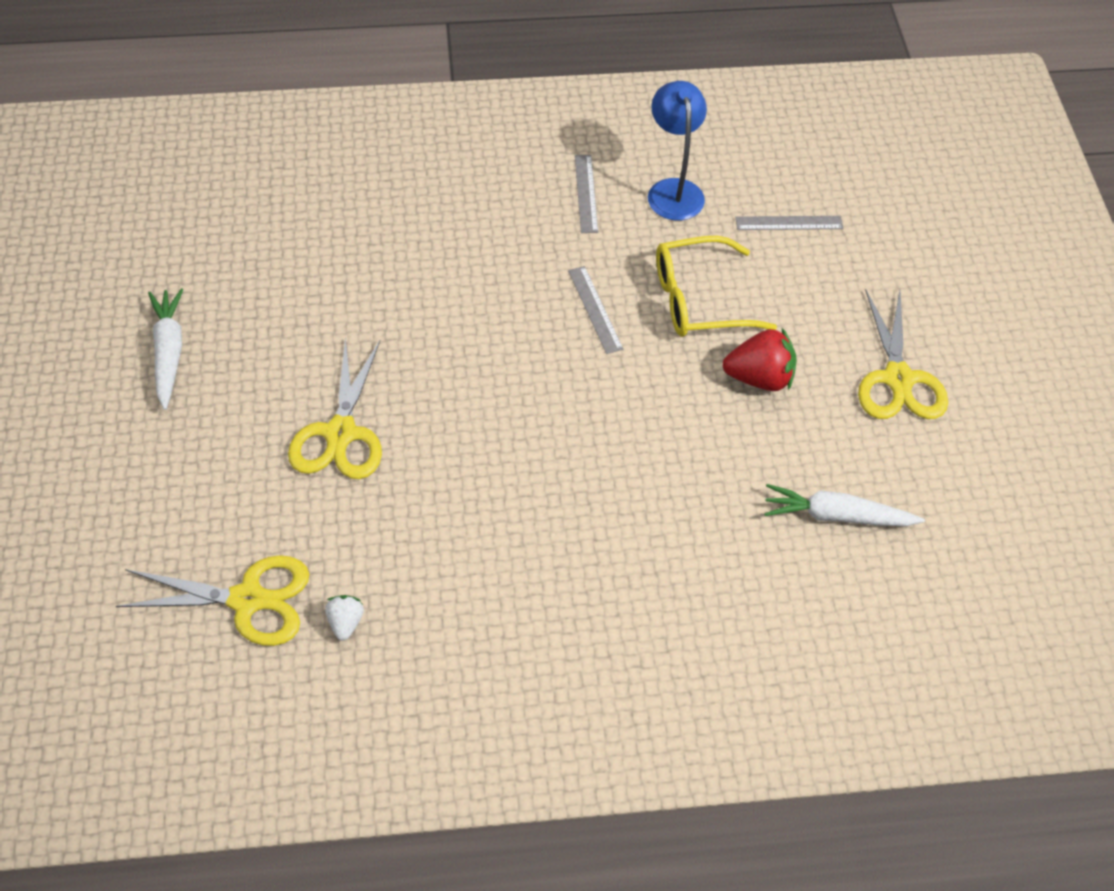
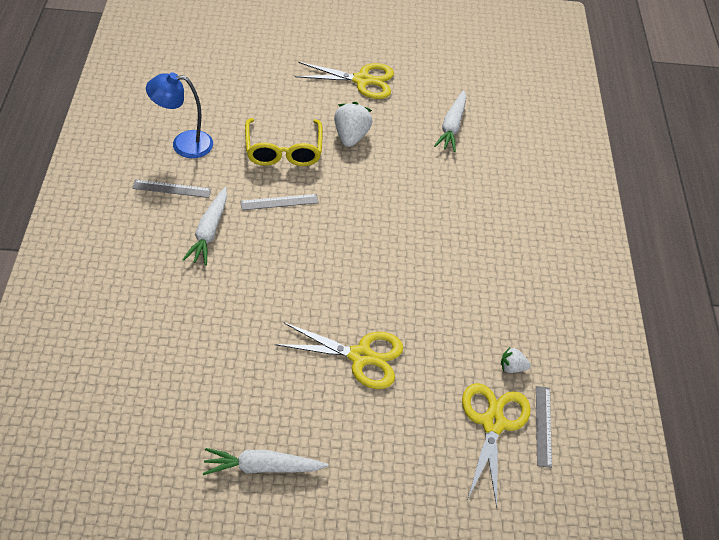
camera: 85 degrees left, 5 degrees down
red strawberry [722,328,797,391] -> white strawberry [334,102,373,147]
grey ruler [736,216,843,230] -> grey ruler moved to [536,386,552,468]
none -> white carrot [182,187,227,265]

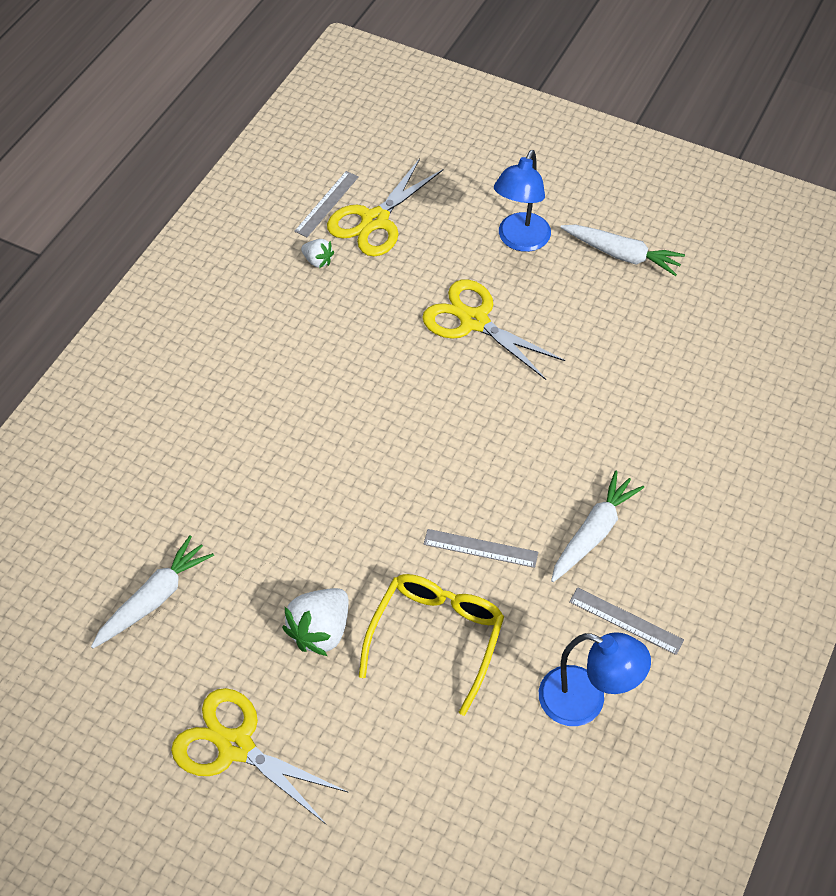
camera: 150 degrees left, 5 degrees up
none -> blue lamp [494,150,551,252]

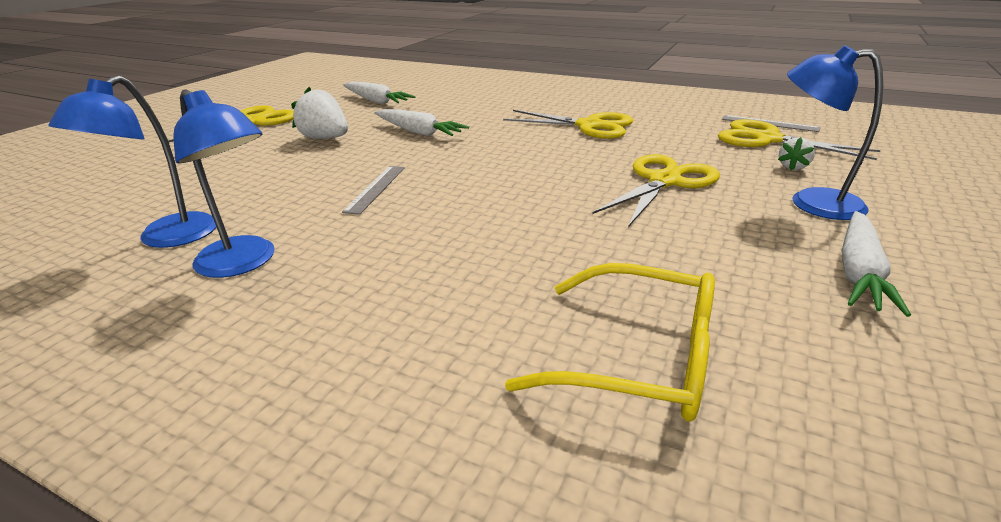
camera: 90 degrees right, 25 degrees down
white strawberry [301,239,334,268] -> white strawberry moved to [778,137,815,171]
yellow glasses [359,574,504,716] -> yellow glasses moved to [505,263,715,422]
white carrot [551,470,644,582] -> white carrot moved to [374,109,469,136]
grey ruler [569,587,684,655] -> blue lamp [173,89,275,278]
none -> yellow scissors [503,110,634,139]

